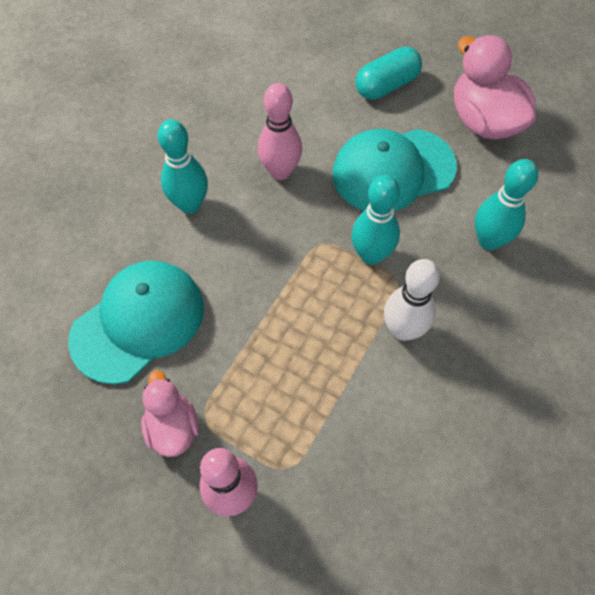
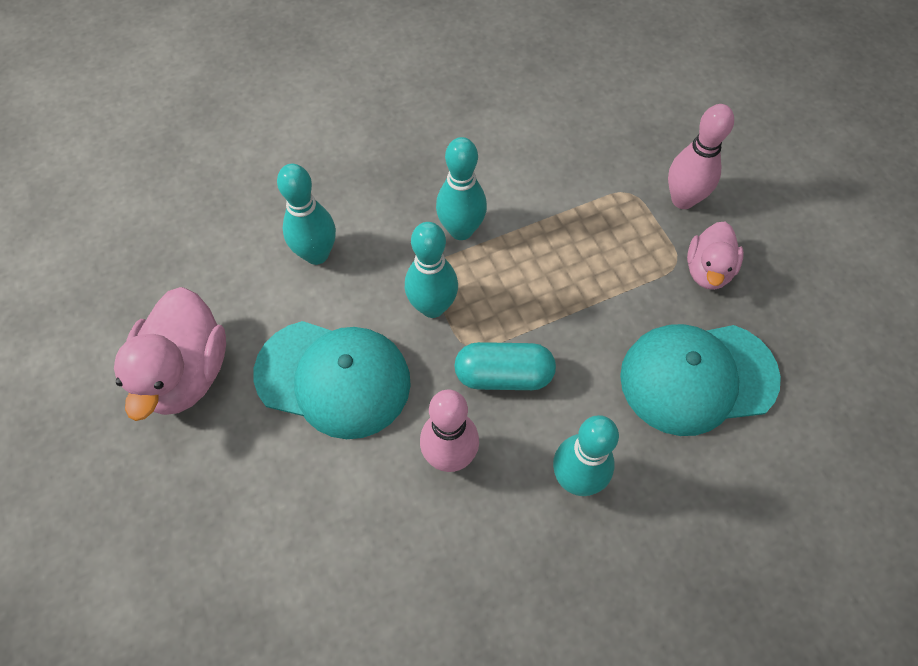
camera: 145 degrees left, 0 degrees up
turquoise capsule [355,47,422,100] -> turquoise capsule moved to [454,342,556,390]
white bowling pin [384,259,440,341] -> turquoise bowling pin [436,137,487,240]

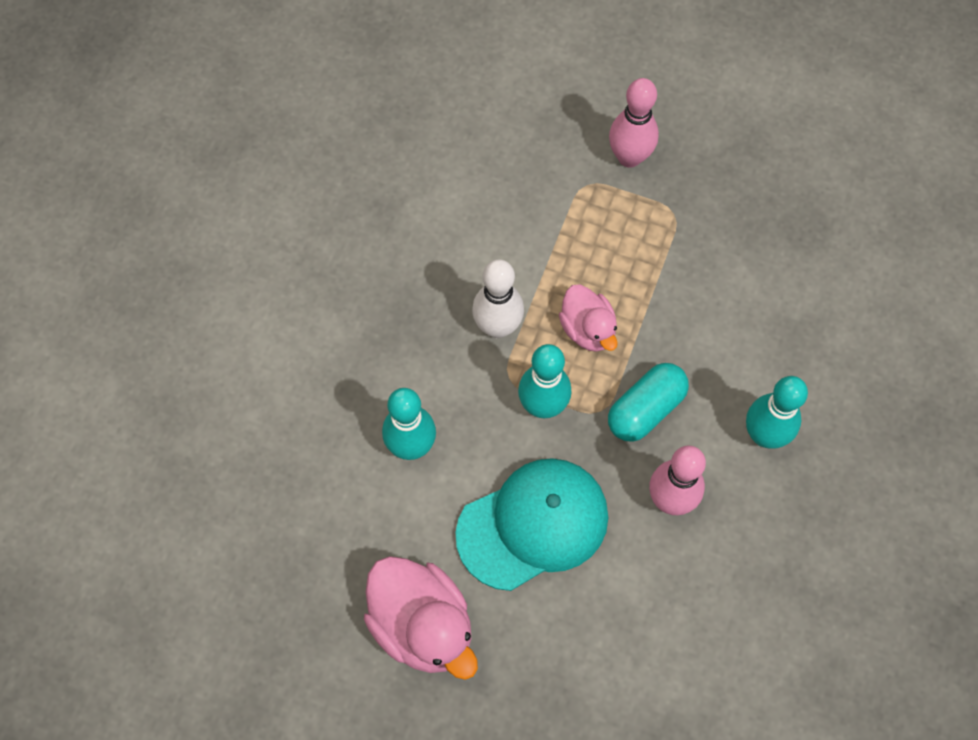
camera: 45 degrees left, 5 degrees up
turquoise bowling pin [436,137,487,240] -> white bowling pin [472,259,524,338]
turquoise cap [620,324,781,436] -> none
pink duck [687,222,744,290] -> pink duck moved to [559,285,618,352]

